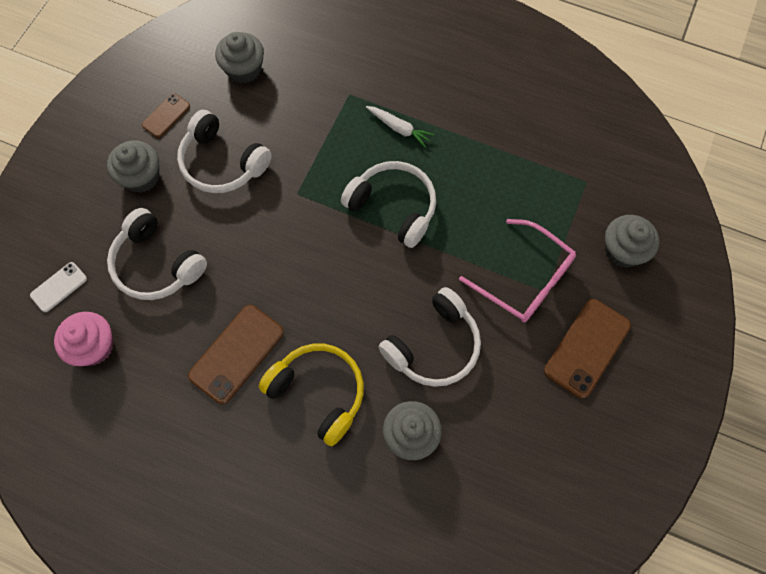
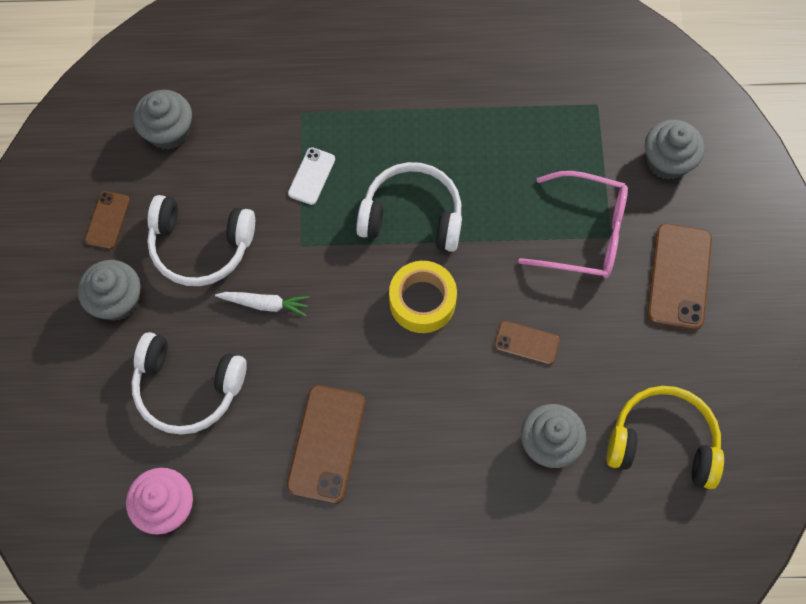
camera: 25 degrees left, 0 degrees up
white phone [30,262,87,312] -> white phone moved to [288,147,335,205]
yellow headphones [259,344,364,446] -> yellow headphones moved to [607,386,724,489]
white carrot [366,106,434,148] -> white carrot moved to [215,292,309,317]
white headphones [378,287,481,387] -> brown phone [494,321,560,365]
none -> yellow tape [389,261,457,333]

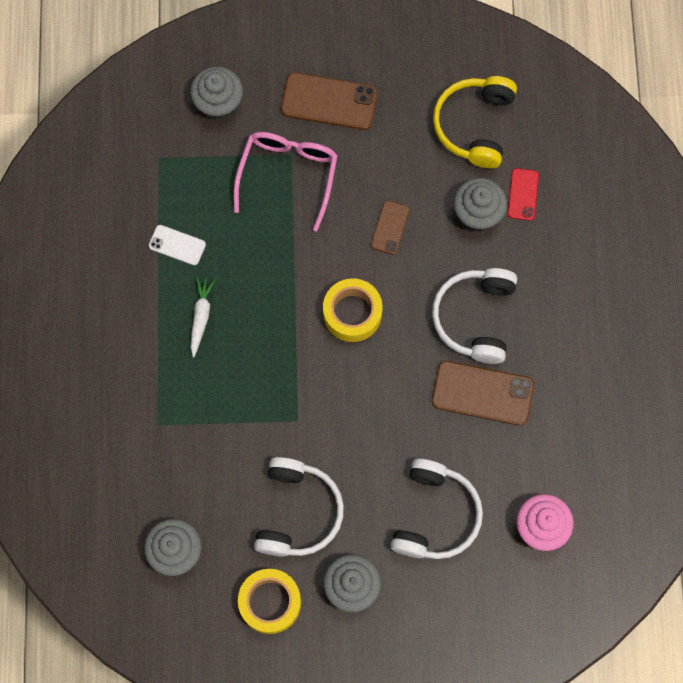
camera: 90 degrees left, 5 degrees up
brown phone [85,191,130,249] -> yellow tape [238,569,301,634]
white carrot [215,292,309,317] -> white carrot moved to [191,277,215,358]
white phone [288,147,335,205] -> white phone moved to [149,225,206,265]
white headphones [356,162,462,252] -> white headphones moved to [432,268,517,364]
none -> red phone [508,168,539,221]

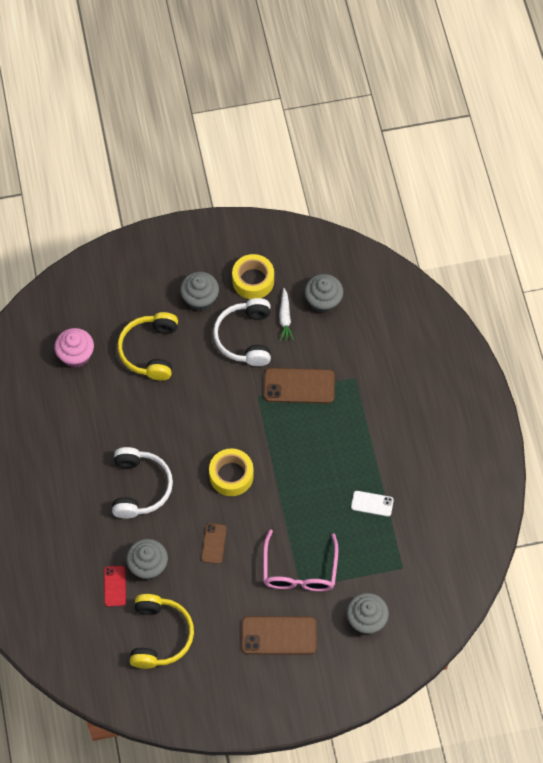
camera: 170 degrees right, 10 degrees down
white carrot [191,277,215,358] -> white carrot moved to [279,288,294,341]
white headphones [390,458,483,559] -> yellow headphones [118,312,178,381]
brown phone [432,361,534,426] -> brown phone moved to [264,368,335,403]

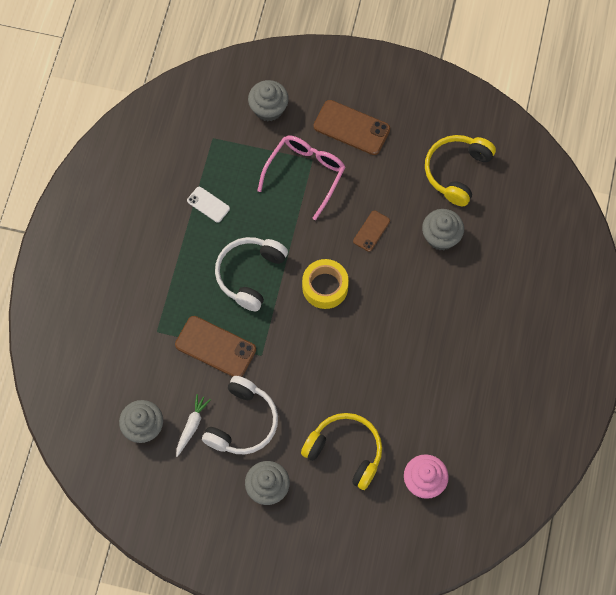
camera: 155 degrees left, 5 degrees up
red phone [104,566,126,607] -> none
white headphones [112,447,173,519] -> white headphones moved to [215,237,288,311]
yellow headphones [118,312,178,381] -> yellow headphones turned 90 degrees counterclockwise [301,413,382,490]
yellow tape [232,254,274,299] -> none

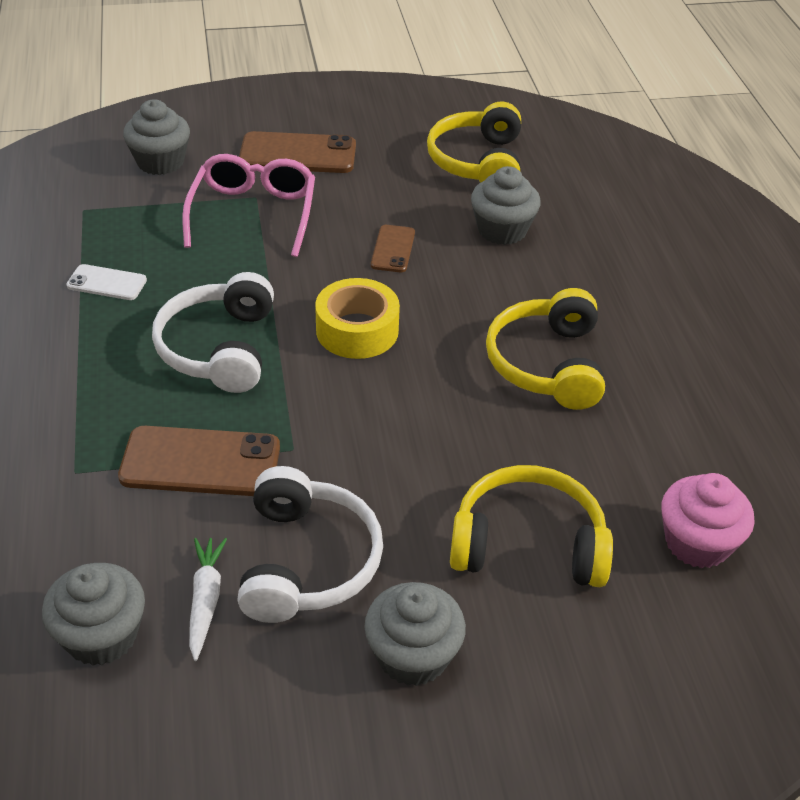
camera: 25 degrees left, 25 degrees down
none -> yellow headphones [486,288,605,410]

